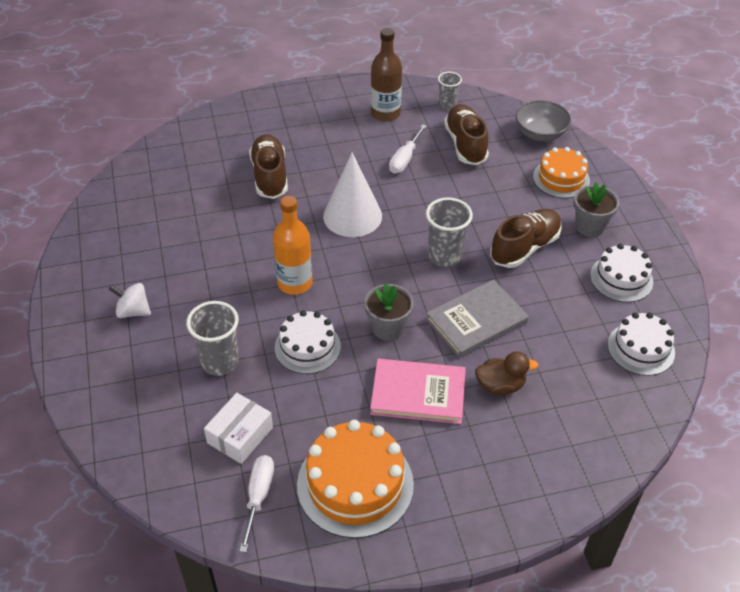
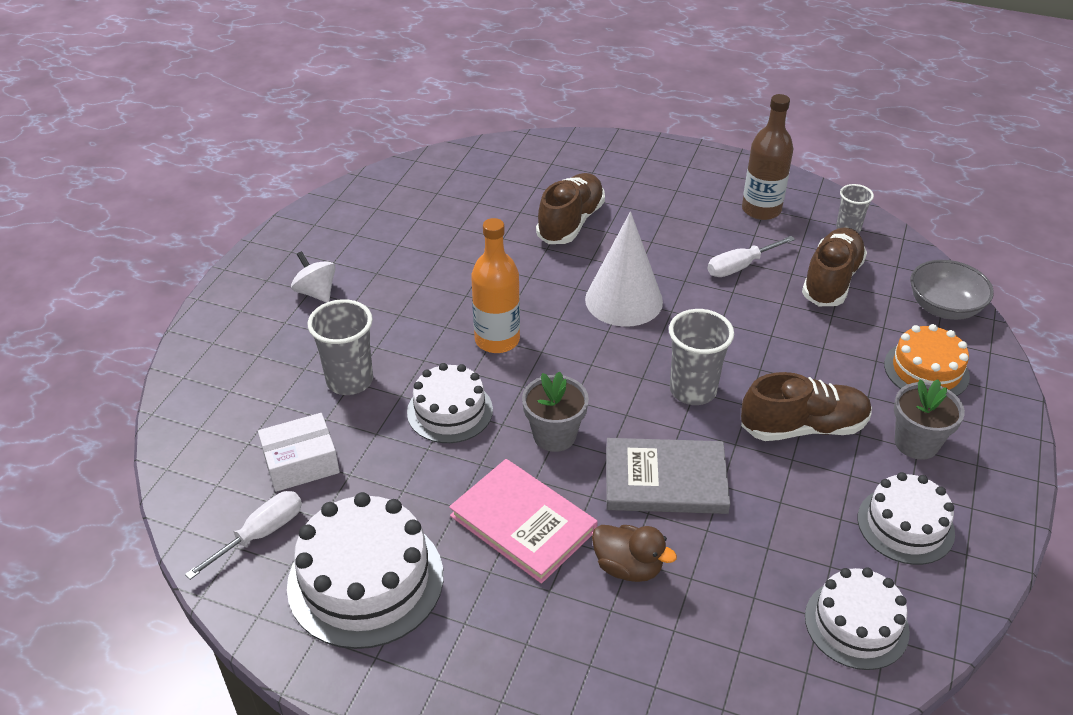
camera: 35 degrees right, 5 degrees down
orange cake [297,420,414,538] -> white cake [287,492,444,649]

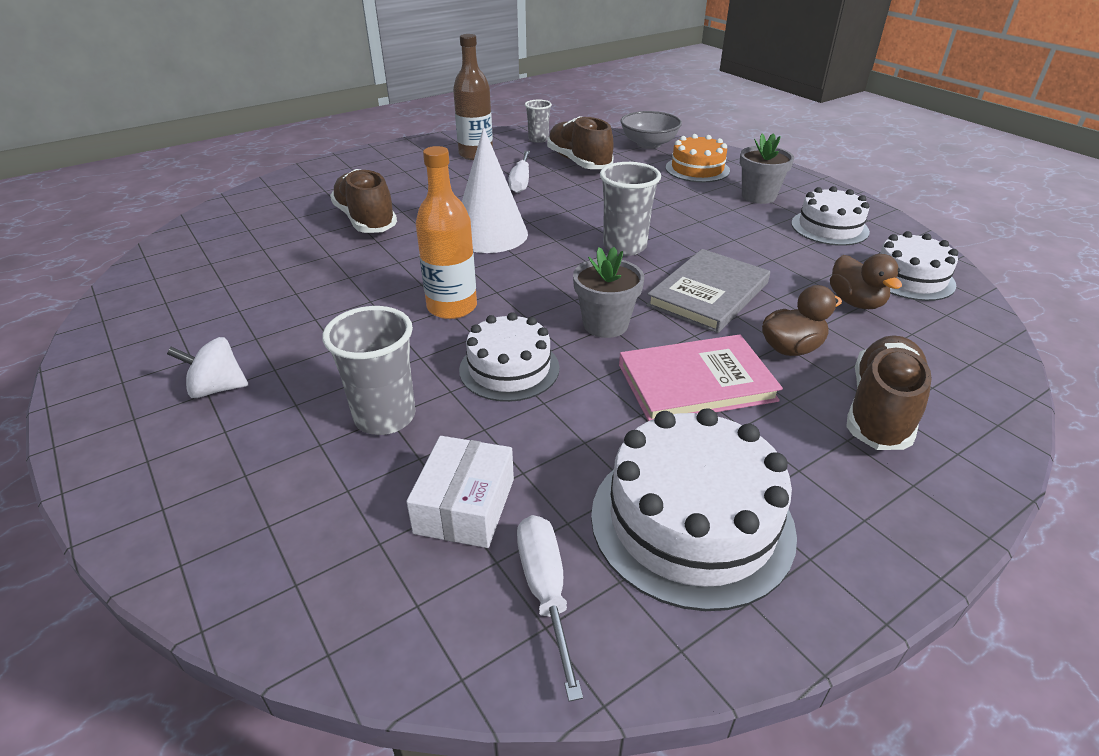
camera: 55 degrees left, 5 degrees down
brown shoe [741,372,872,441] -> brown shoe moved to [846,335,932,450]
none -> brown duck [830,254,902,309]

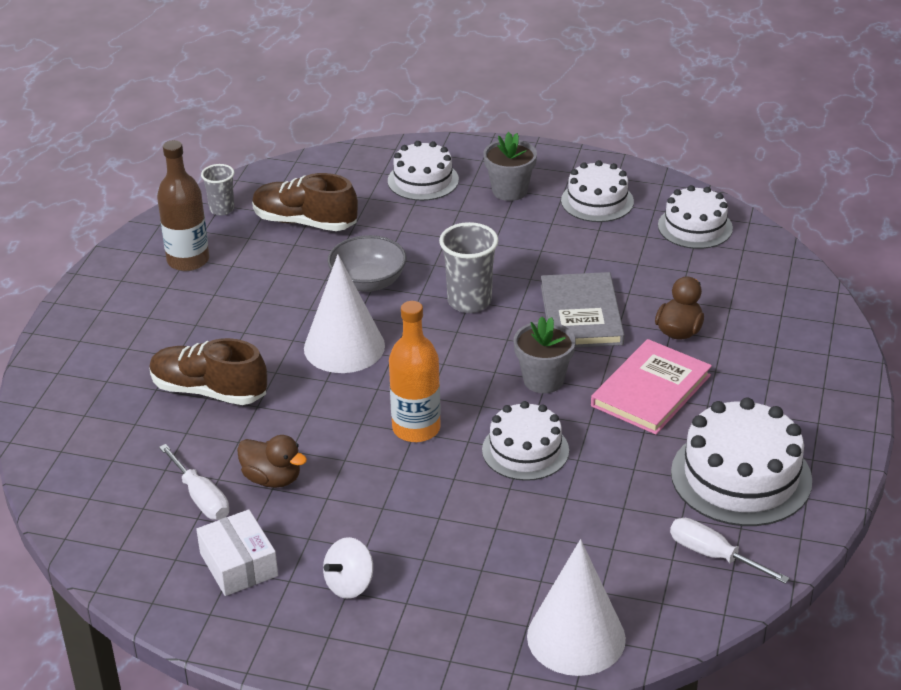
camera: 40 degrees left, 0 degrees up
grey cup [322,306,416,435] -> none
white box [406,436,514,548] -> white box moved to [196,509,278,596]
white screwdriver [508,151,530,193] -> white screwdriver moved to [159,444,229,520]
grey bowl [620,111,682,149] -> grey bowl moved to [328,235,406,292]
orange cake [665,134,730,182] -> white cake [388,141,459,201]
brown duck [830,254,902,309] -> brown duck moved to [237,435,307,488]
brown shoe [846,335,932,450] -> none
none -> white cone [527,539,626,676]

